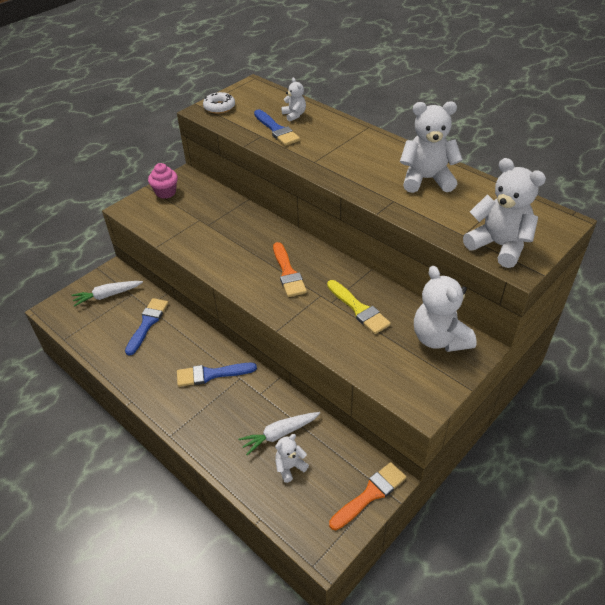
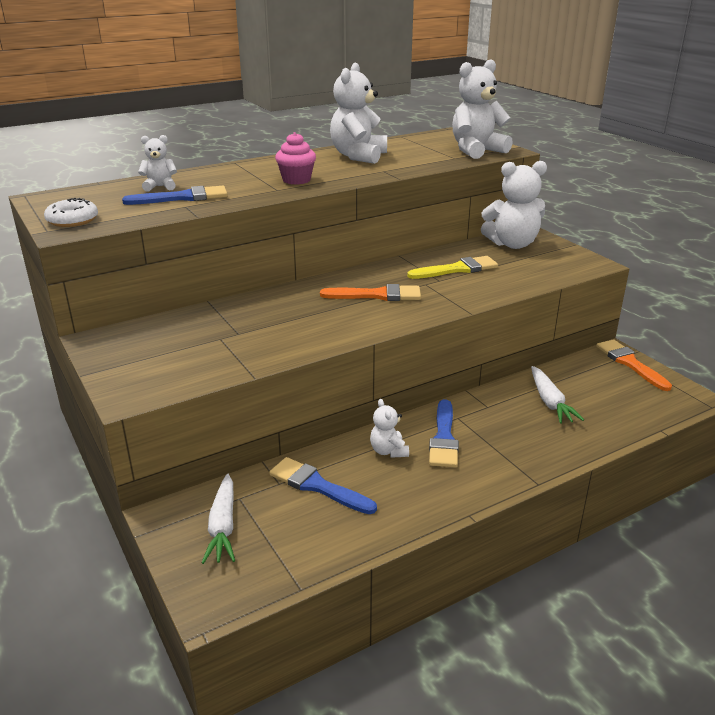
camera: 75 degrees left, 15 degrees down
pink cupcake [148,163,178,199] -> pink cupcake moved to [275,132,316,185]
white teddy bear [275,434,309,483] -> white teddy bear moved to [370,399,409,458]

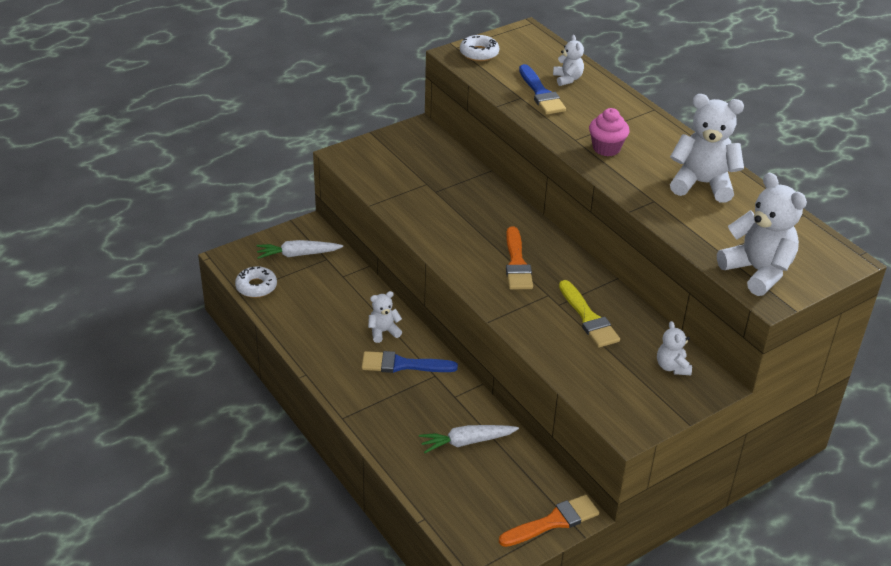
camera: 85 degrees right, 10 degrees up
blue brush [269,457,377,514] -> none
white teddy bear [481,161,547,249] -> white teddy bear [657,321,692,375], size x0.52
none -> white donut [235,266,277,298]

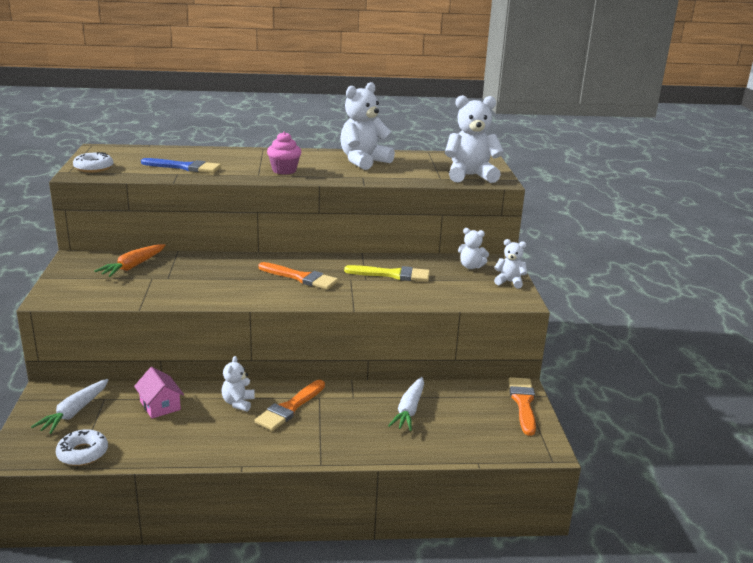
camera: 60 degrees left, 15 degrees down
blue brush [362,351,458,373] -> orange brush [255,380,325,431]
white teddy bear [553,35,584,86] -> white teddy bear moved to [494,239,527,289]
none -> orange carrot [95,244,165,277]
none -> pink house [134,367,184,418]

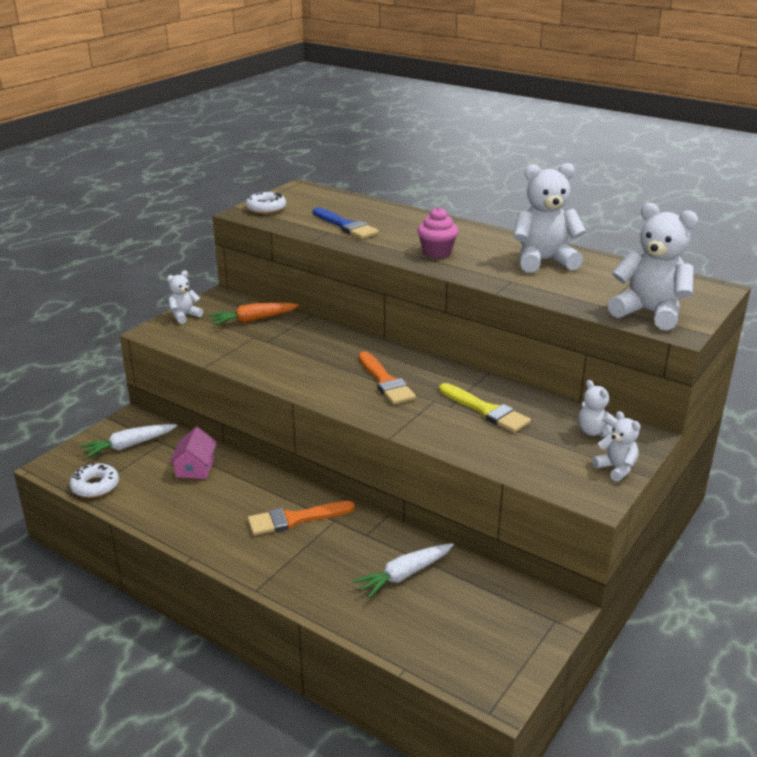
camera: 40 degrees right, 5 degrees up
white teddy bear [221,356,255,412] -> white teddy bear moved to [167,270,203,324]
orange brush [509,377,536,436] -> none

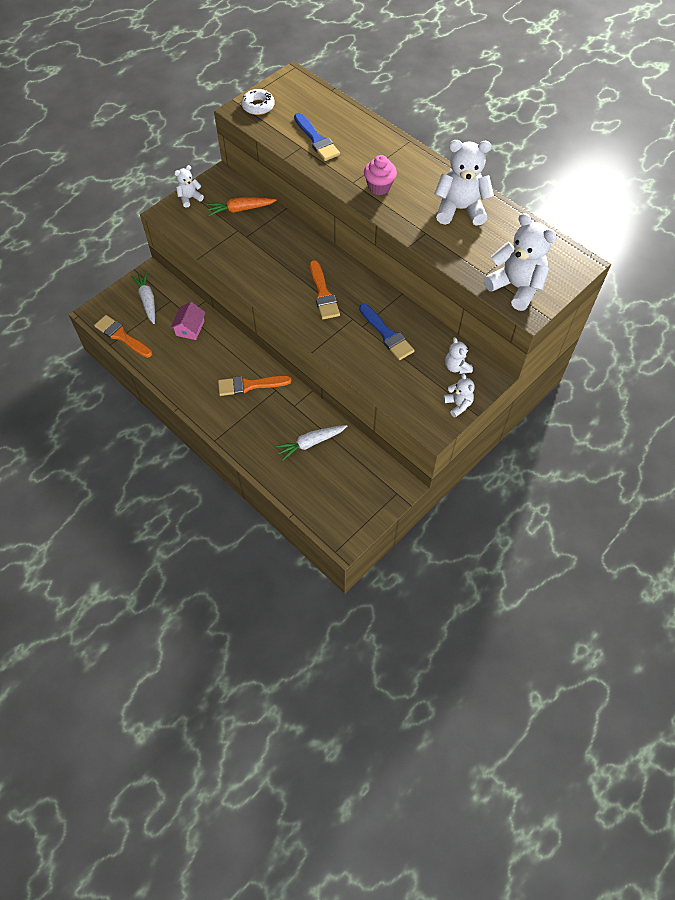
camera: 10 degrees right, 30 degrees up
white donut [70,463,119,498] -> orange brush [94,315,152,358]
white carrot [80,424,177,458] -> white carrot turned 90 degrees clockwise [131,271,155,324]
yellow brush [439,383,531,433] -> blue brush [359,304,415,360]

